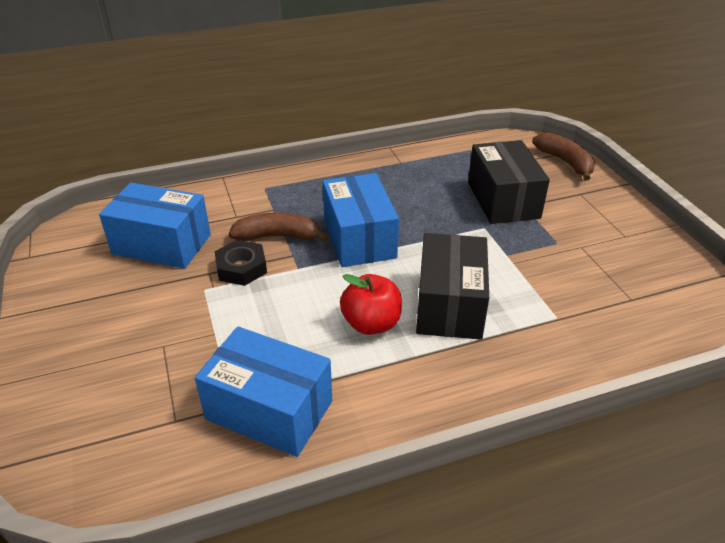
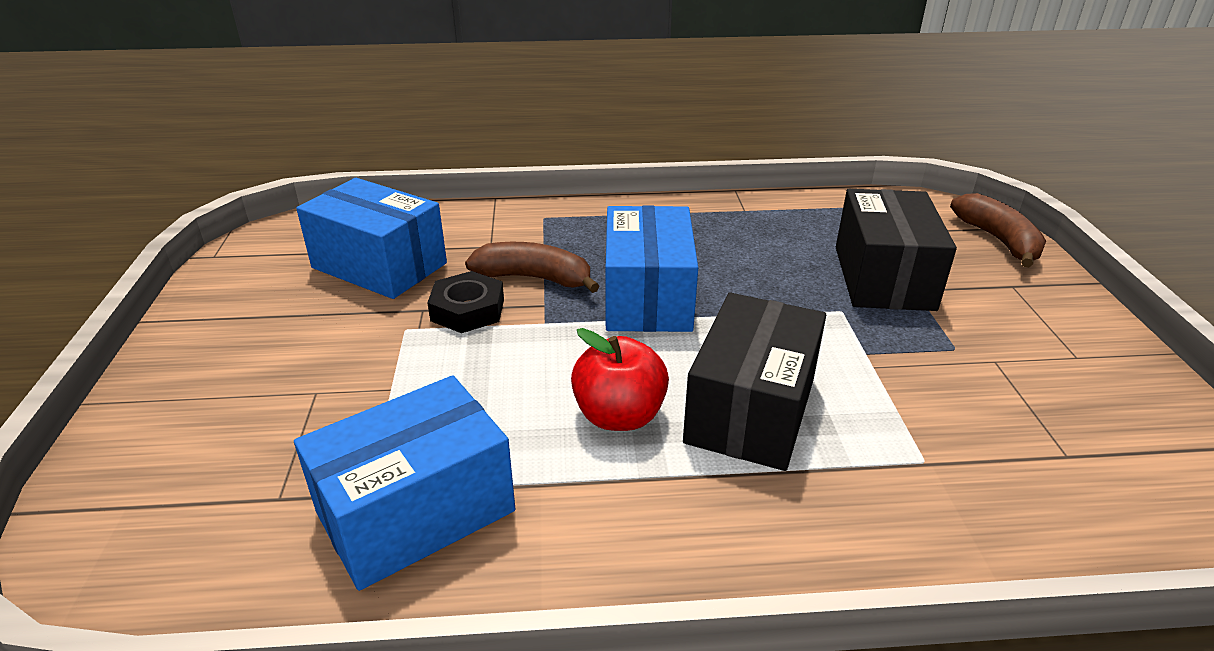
camera: 15 degrees right, 5 degrees down
blue box [195,326,332,457] -> blue box turned 75 degrees counterclockwise [294,375,515,591]

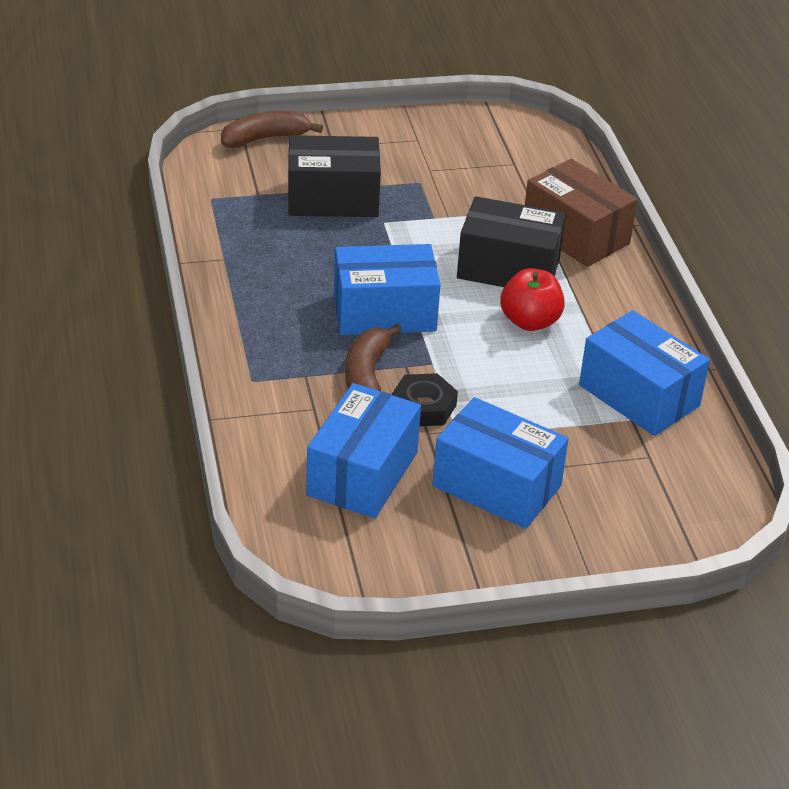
camera: 100 degrees left, 5 degrees up
none -> blue box [432,397,569,529]
none -> brown box [525,159,638,267]

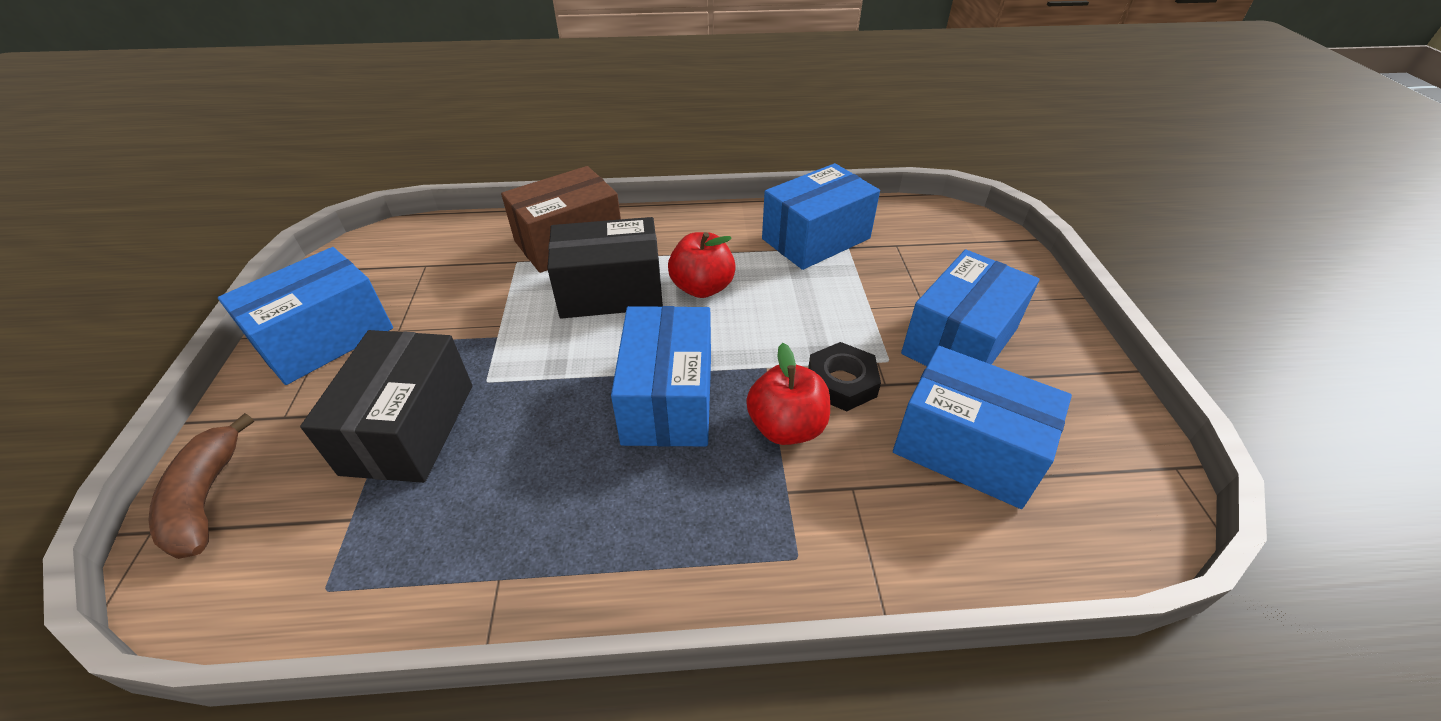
camera: 80 degrees left, 5 degrees up
brown banana [345,324,402,392] -> red apple [746,343,830,445]
black box [457,196,566,287] -> black box turned 60 degrees clockwise [547,217,663,319]
none -> blue box [218,247,393,385]

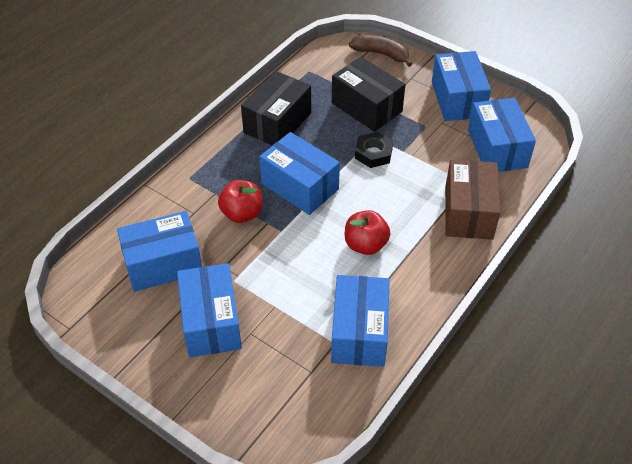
camera: 130 degrees right, 5 degrees up
black box [547,217,663,319] -> black box moved to [241,71,311,146]
black nut [808,342,881,411] -> black nut moved to [355,132,393,168]
none -> blue box [468,98,536,172]

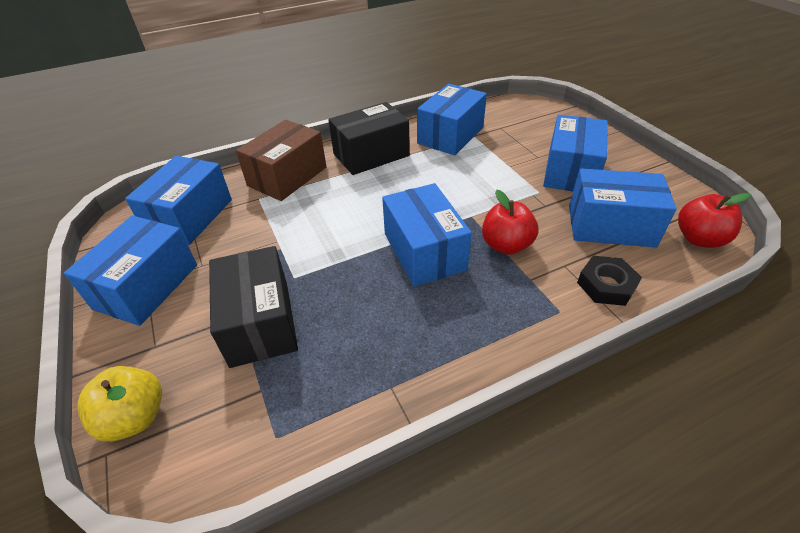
camera: 150 degrees left, 5 degrees down
black box [241,71,311,146] -> black box moved to [328,102,410,175]
red apple [345,210,391,255] -> red apple moved to [678,193,751,248]
brown banana [349,35,412,67] -> yellow apple [77,366,162,442]
black nut [355,132,393,168] -> black nut moved to [577,256,642,306]

